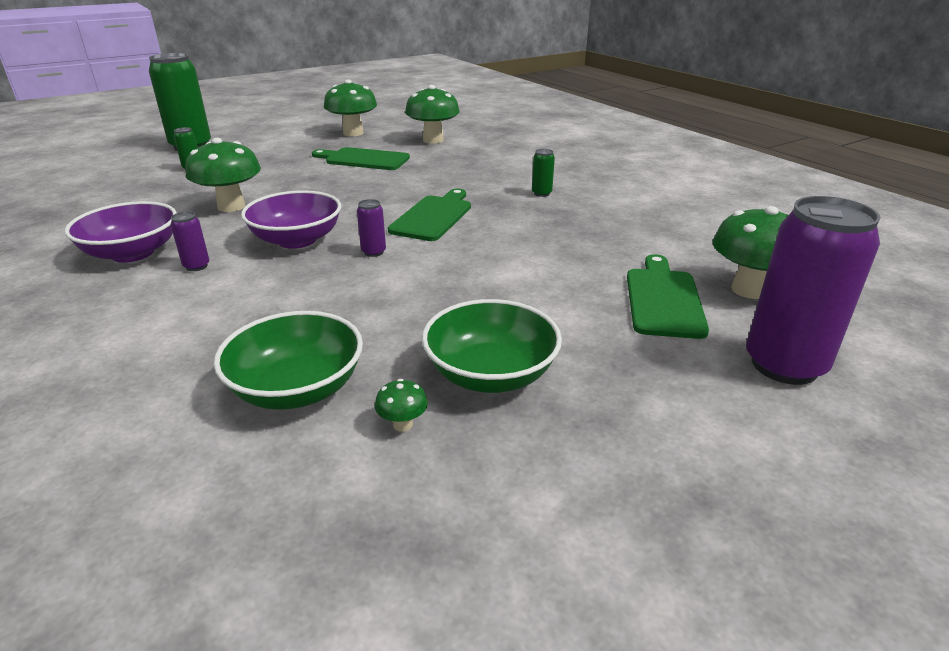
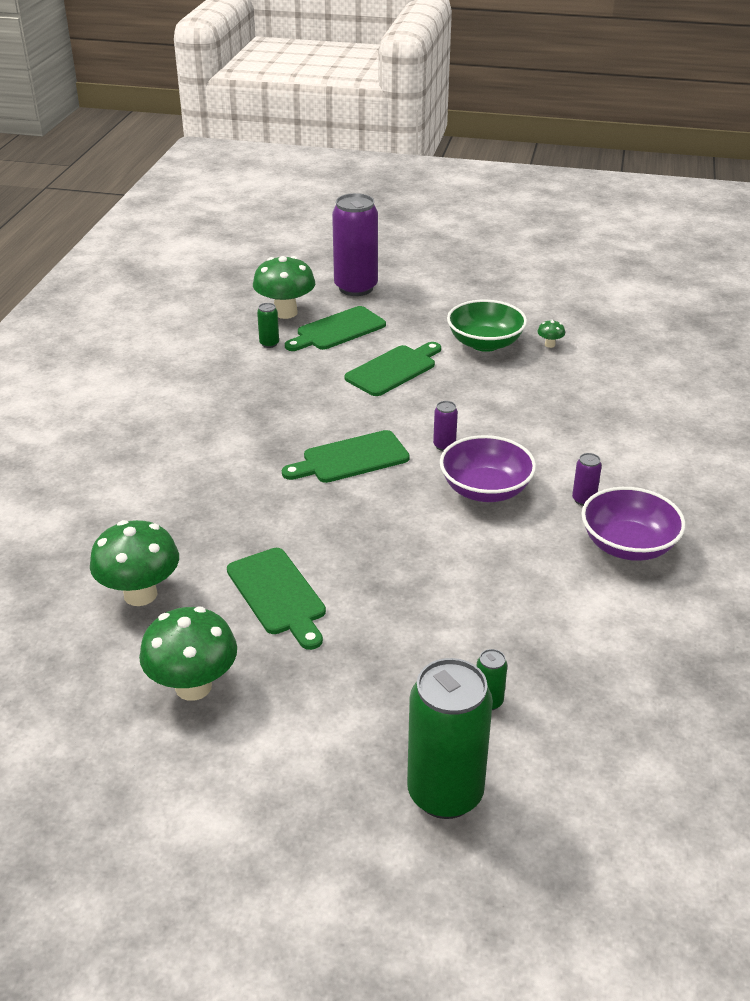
camera: 135 degrees left, 5 degrees up
green mushroom [186,138,261,212] -> none
green bowl [214,311,363,410] -> none
green can [532,149,555,197] -> green can moved to [257,303,279,348]
none -> green cutting board [344,342,441,396]

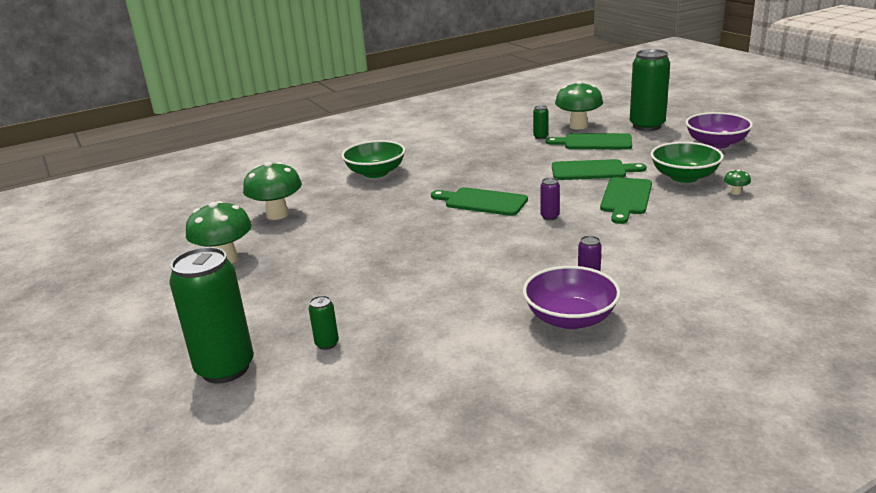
camera: 50 degrees right, 10 degrees down
green cutting board [227,548,326,650] -> green cutting board moved to [600,177,652,224]
purple can [332,193,378,296] -> green can [630,49,670,131]
purple bowl [440,435,536,502] -> purple bowl moved to [686,112,753,149]
none -> green bowl [341,140,405,178]

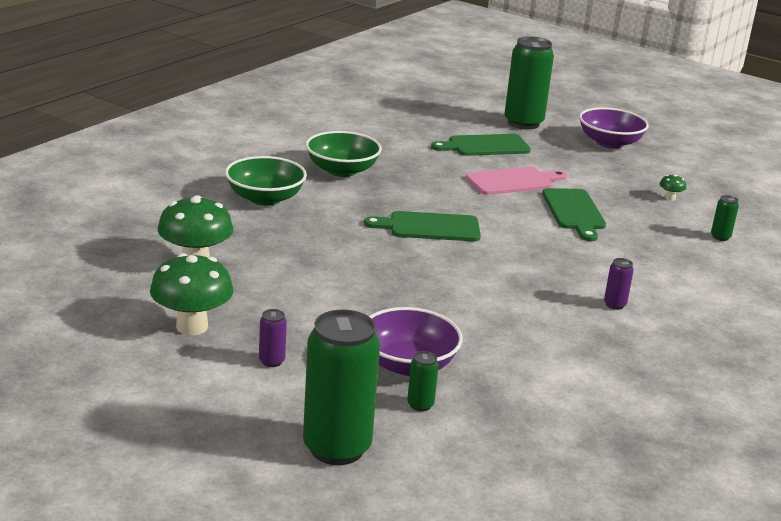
camera: 30 degrees left, 0 degrees up
purple bowl [523,266,621,329] -> purple bowl moved to [369,307,463,376]
green can [533,105,549,139] -> green can moved to [711,195,739,241]
purple can [540,178,560,220] -> purple can moved to [259,309,287,367]
green cutting board [552,159,646,180] -> pink cutting board [465,167,567,195]
green mushroom [555,81,603,129] -> none
green bowl [651,142,724,183] -> green bowl moved to [305,131,382,177]

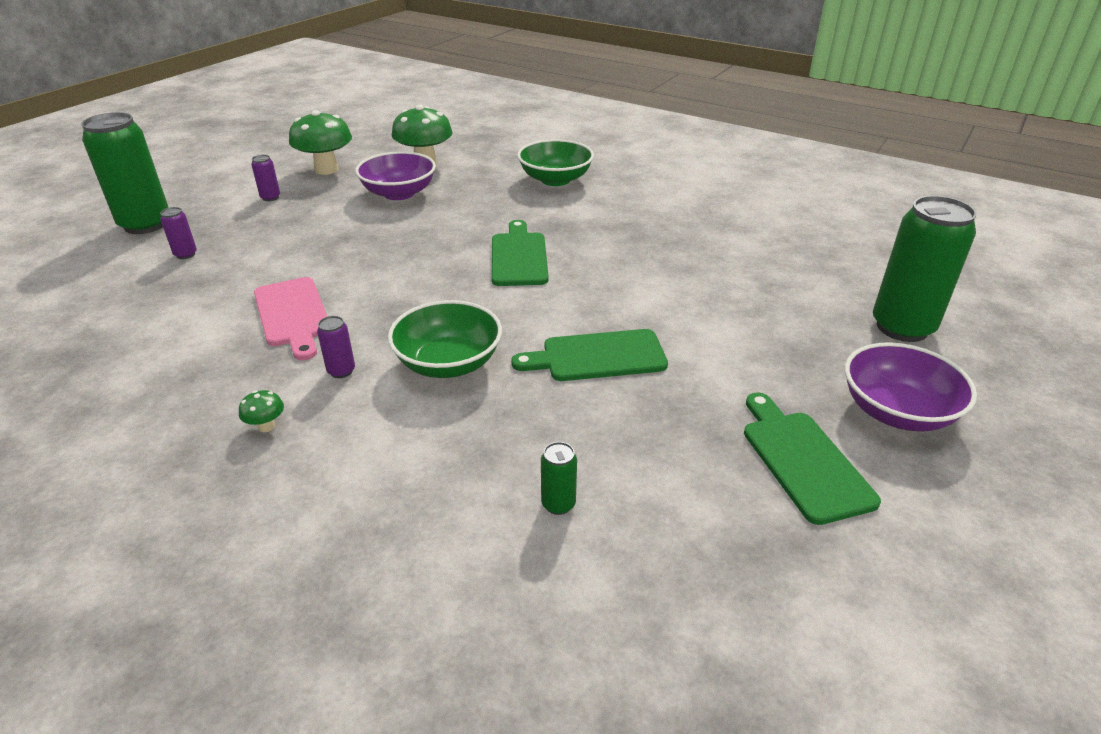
camera: 90 degrees right, 10 degrees up
green bowl [305,131,382,177] -> green bowl moved to [388,300,502,378]
purple bowl [369,307,463,376] -> purple bowl moved to [355,151,436,200]
green can [407,351,439,412] -> purple can [160,207,197,259]
green cutting board [431,134,531,156] -> green cutting board moved to [744,392,881,525]
pink cutting board [465,167,567,195] -> pink cutting board moved to [254,277,327,360]
green mushroom [660,174,686,201] -> green mushroom moved to [239,390,284,432]

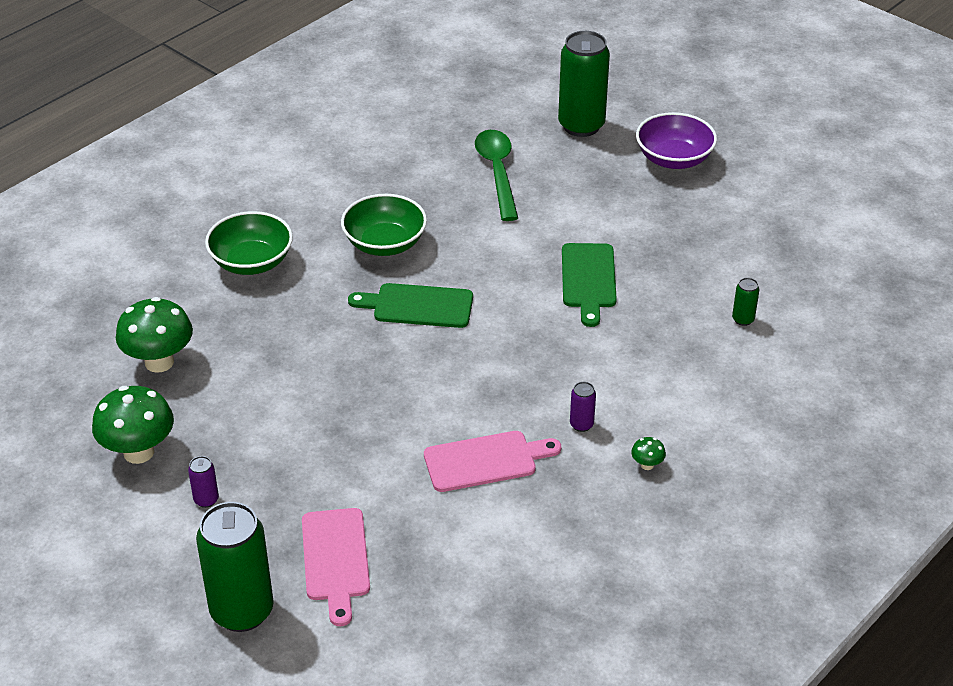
camera: 80 degrees left, 5 degrees up
purple can [160,207,197,259] -> pink cutting board [302,508,370,626]
purple bowl [355,151,436,200] -> none
green bowl [388,300,502,378] -> green bowl moved to [341,194,427,256]
green cutting board [744,392,881,525] -> none
none -> green spoon [475,130,518,221]

